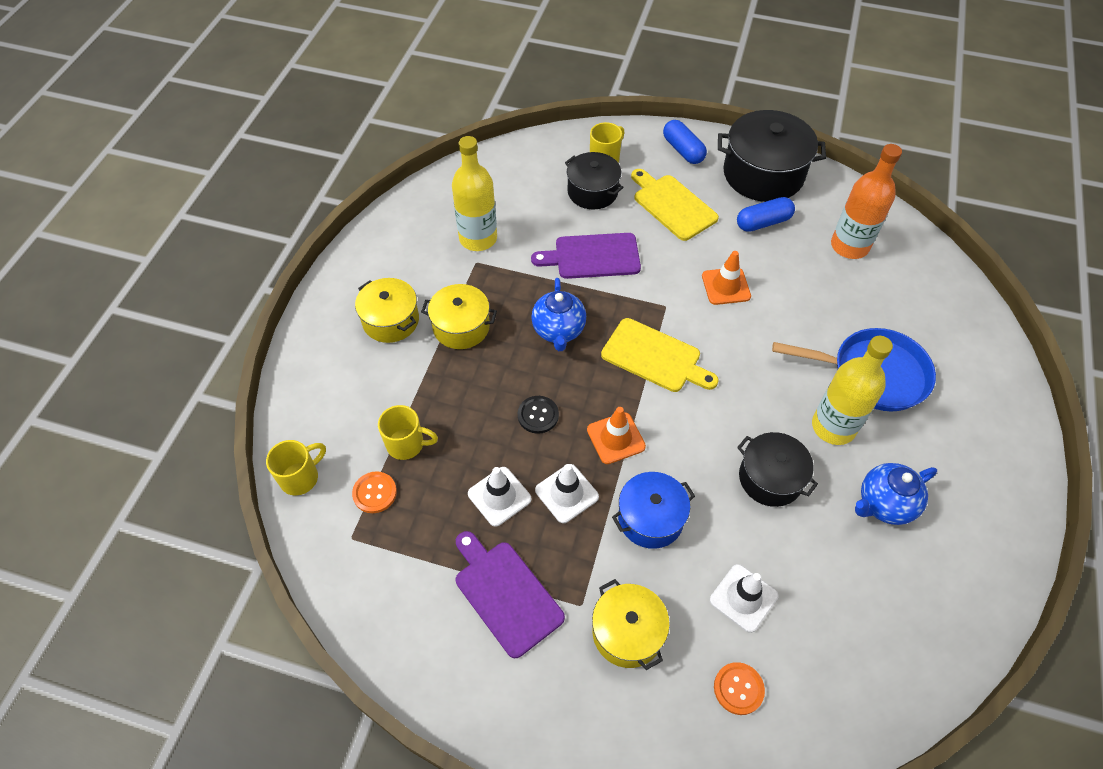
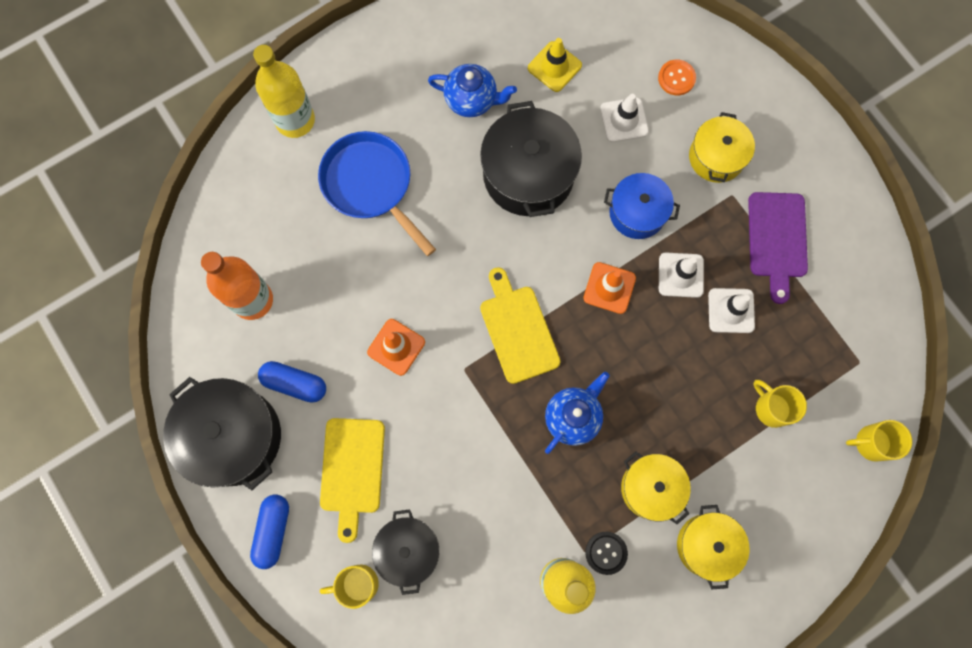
camera: 140 degrees left, 20 degrees up
orange button [352,471,397,513] -> none
black button [518,396,559,434] -> black button moved to [585,532,628,575]
purple cutting board [531,233,641,279] -> none
black pot [737,432,818,507] -> black pot [480,101,582,217], size x1.62
yellow bottle [812,336,893,445] -> yellow bottle moved to [253,45,315,138]
none -> yellow traffic cone [528,38,582,92]

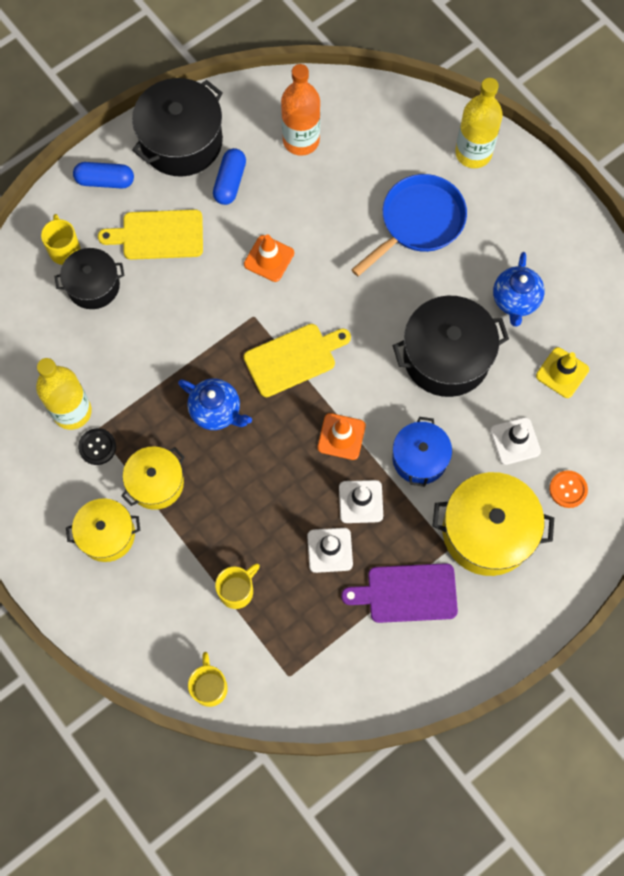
camera: 85 degrees right, 5 degrees down
yellow pot [689,112,755,183] -> yellow pot [433,472,554,576], size x1.62

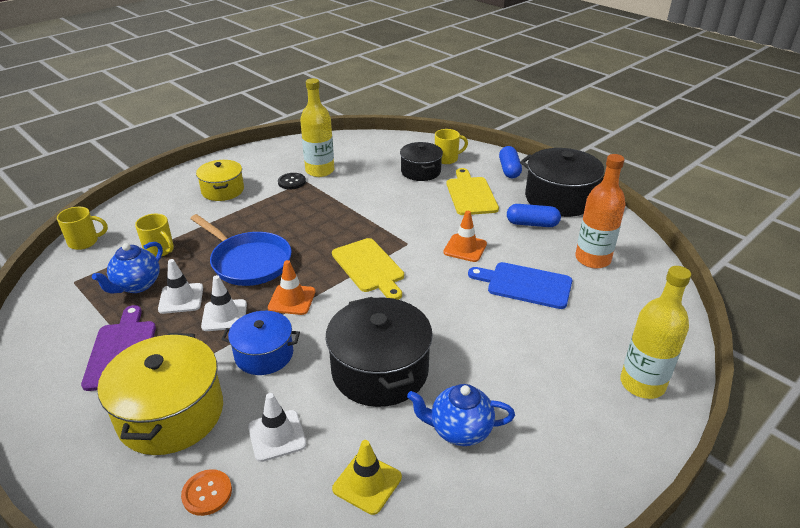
camera: 85 degrees right, 35 degrees down
yellow pot [121,446,185,510] -> none
blue teapot [178,379,252,430] -> blue teapot moved to [92,242,163,293]
blue pan [351,174,467,276] -> blue pan moved to [190,214,292,286]
none -> blue cutting board [468,262,572,309]

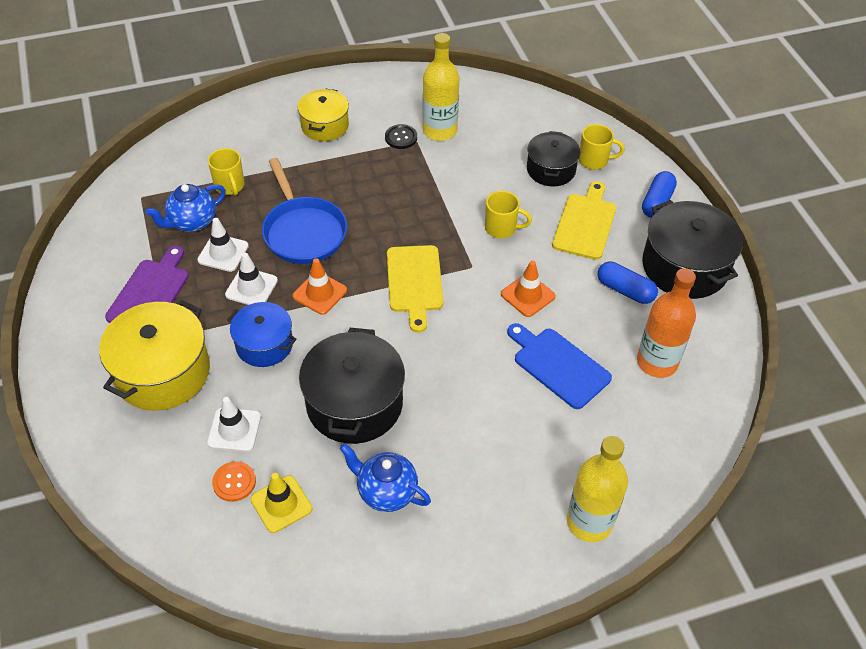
camera: 25 degrees right, 15 degrees up
yellow mug [57,207,108,250] -> yellow mug moved to [485,191,532,238]
orange button [181,469,232,516] -> orange button moved to [212,461,256,502]

